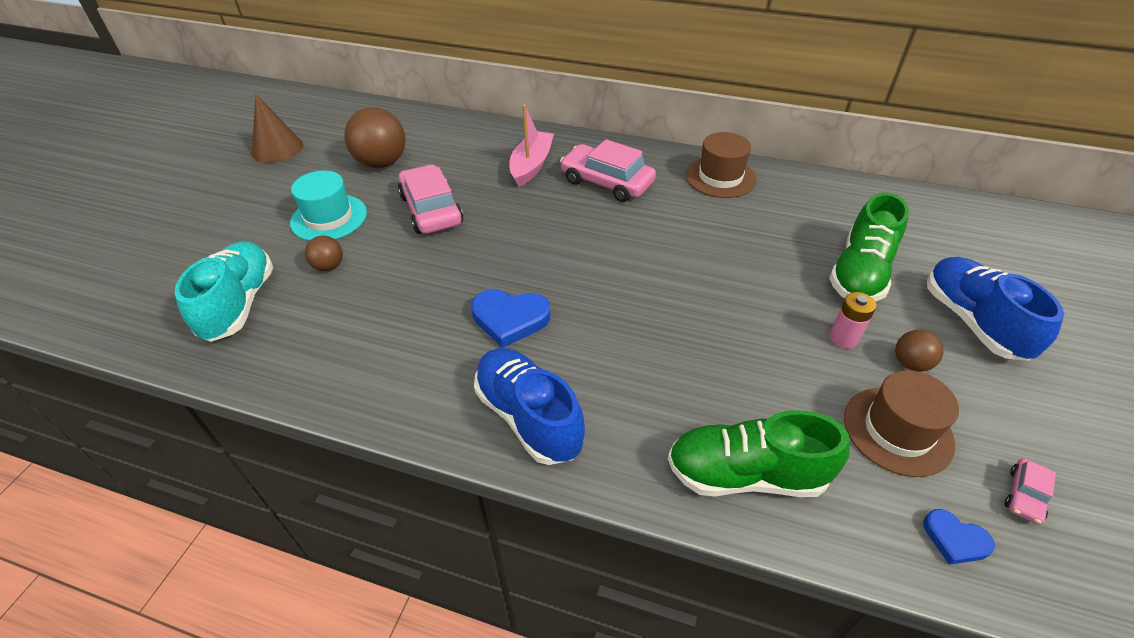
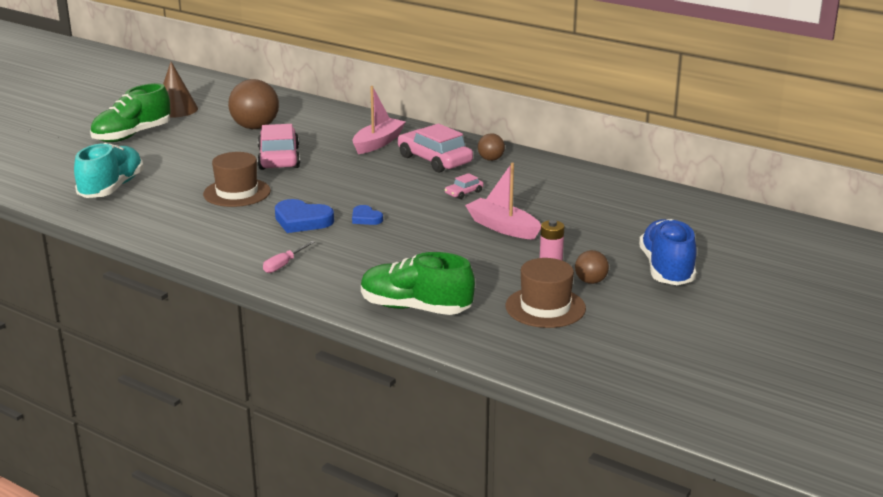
camera: 15 degrees right, 20 degrees down
turquoise hat [290,171,367,241] -> none
brown ball [305,235,343,271] -> brown ball moved to [478,133,505,161]
blue shoe [474,348,585,465] -> pink screwdriver [263,241,315,273]
brown hat [685,132,757,198] -> brown hat moved to [203,152,271,207]
green shoe [829,192,909,302] -> green shoe moved to [90,83,170,142]
blue heart [923,509,995,565] -> blue heart moved to [352,205,383,225]
pink car [1004,458,1056,525] -> pink car moved to [445,173,484,199]
none -> pink boat [465,163,541,240]

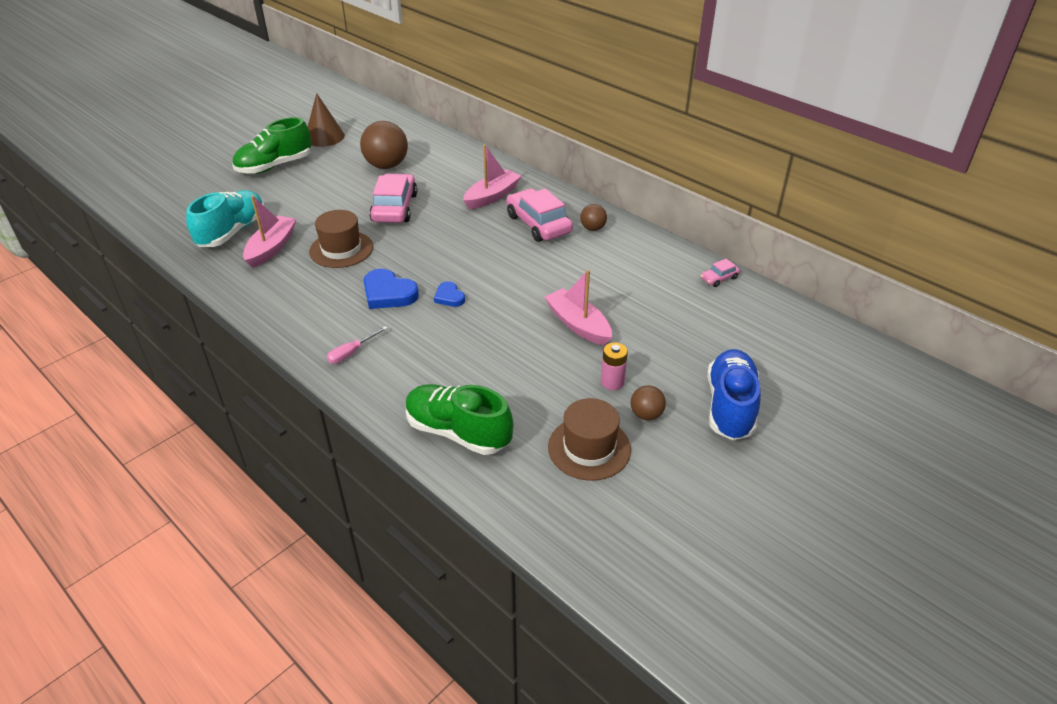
camera: 10 degrees right, 15 degrees up
pink car [445,173,484,199] -> pink car moved to [701,259,740,287]
none -> pink boat [243,196,297,268]

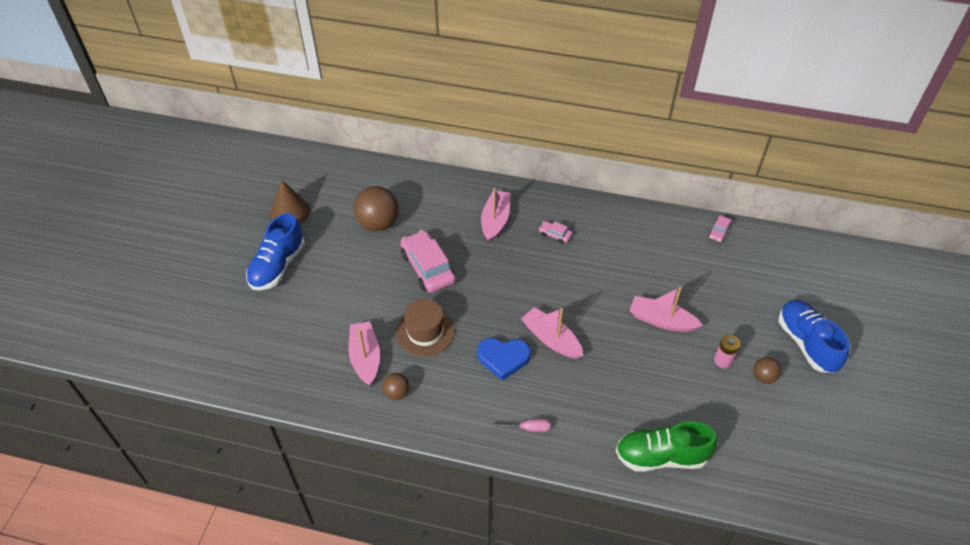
camera: 30 degrees left, 10 degrees up
turquoise shoe [186,190,264,247] -> none
green shoe [232,117,311,174] -> blue shoe [246,213,305,290]
pink screwdriver [327,326,388,364] -> pink screwdriver turned 105 degrees counterclockwise [489,419,550,432]
blue heart [434,281,465,307] -> pink boat [521,307,583,359]
pink car [506,188,573,242] -> pink car [539,221,572,244], size x0.46
brown hat [548,398,631,481] -> none
brown ball [580,204,607,231] -> brown ball moved to [383,373,409,400]

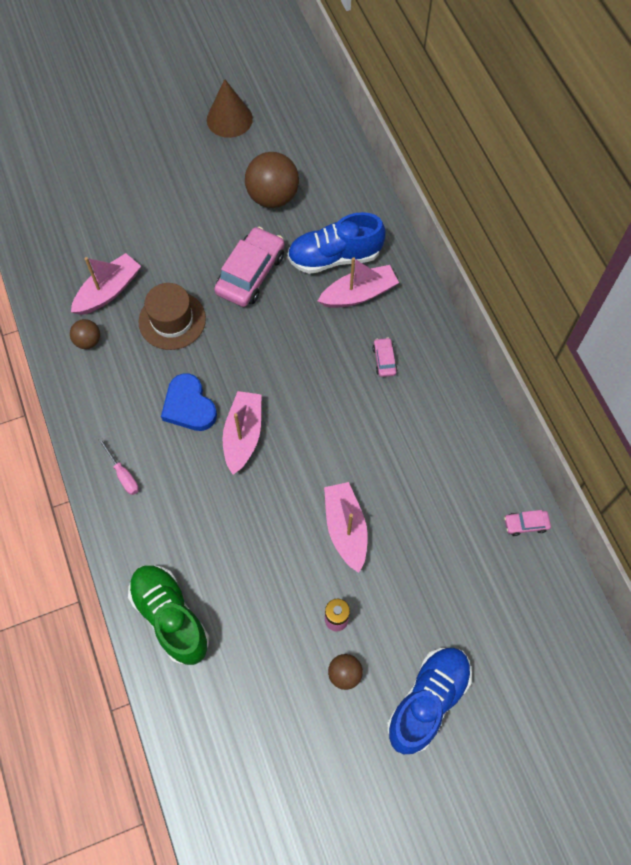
camera: 55 degrees right, 15 degrees up
blue shoe [246,213,305,290] -> blue shoe moved to [287,212,385,274]

